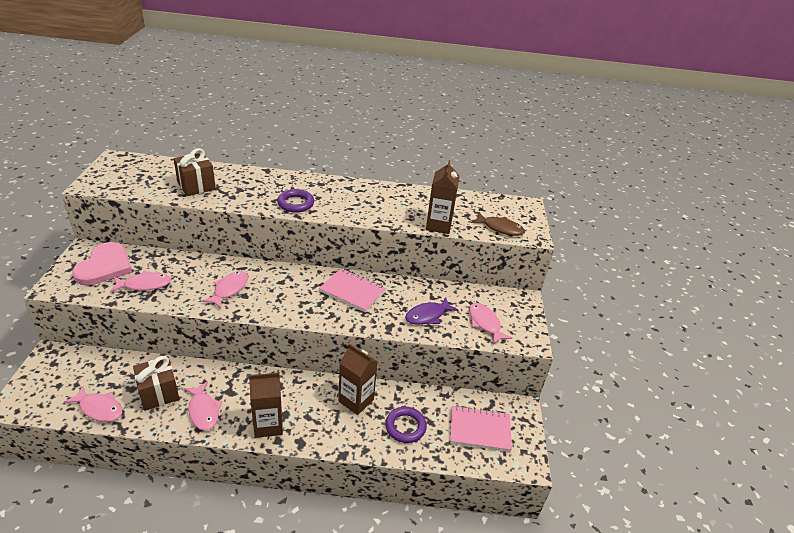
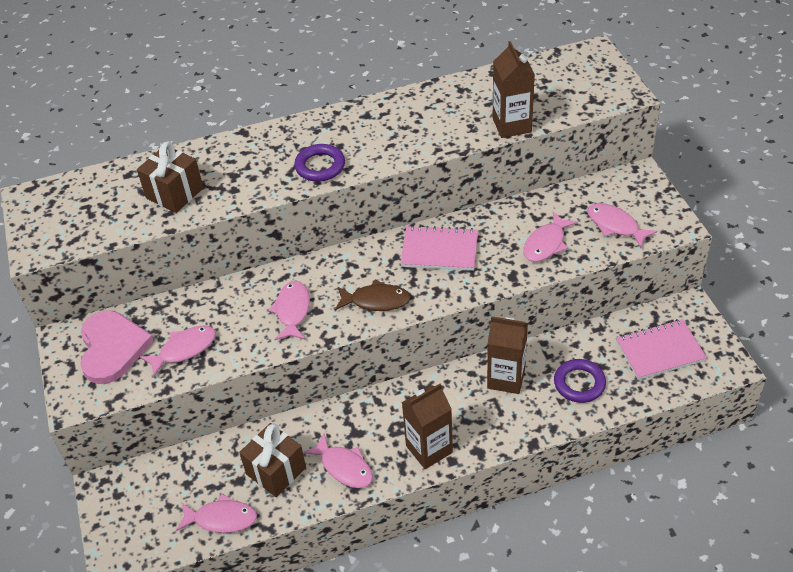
camera: 15 degrees left, 10 degrees up
purple fish [405,297,458,325] -> pink fish [523,211,578,262]
brown fish [471,212,525,236] -> brown fish moved to [335,280,411,311]

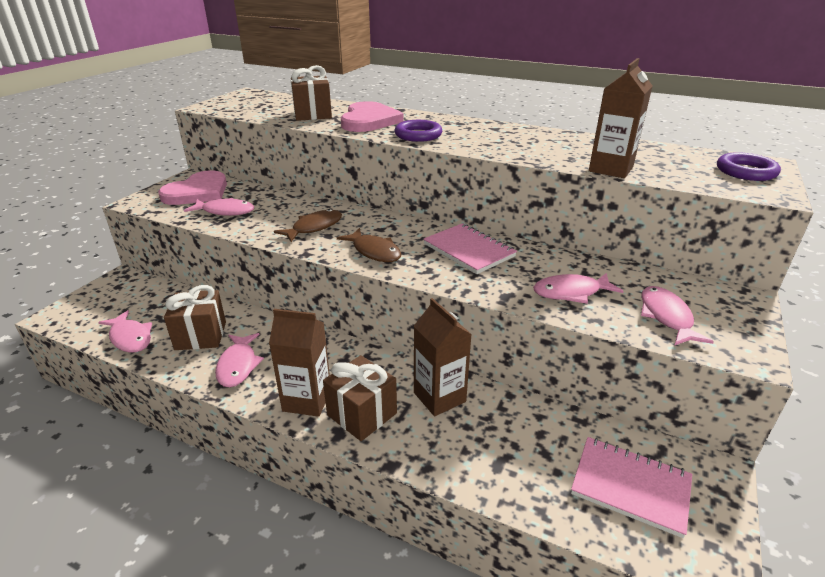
camera: 40 degrees right, 15 degrees down
pink fish [268,281,310,340] -> brown fish [274,209,342,242]
purple ring [554,359,606,403] -> purple ring moved to [717,152,781,181]
none -> brown gift [323,355,397,441]
none -> pink heart [341,101,403,132]

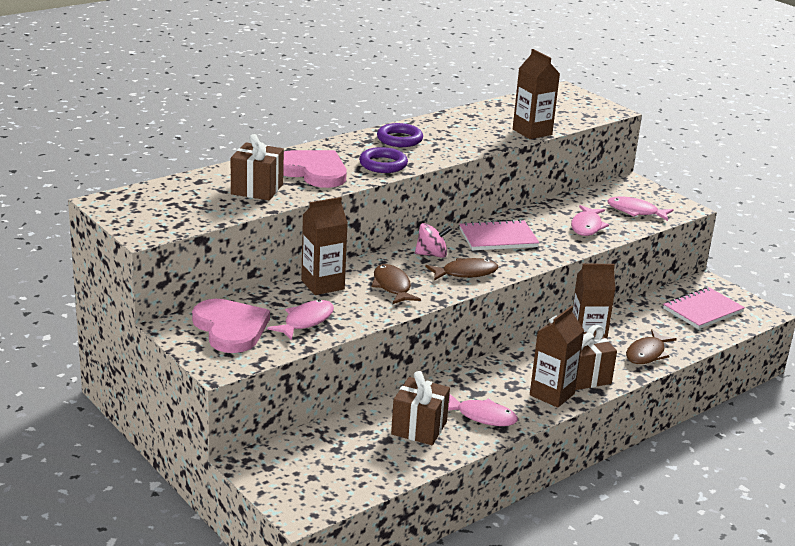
camera: 65 degrees left, 5 degrees down
pink fish [98,310,152,352] -> none
purple ring [717,152,781,181] -> purple ring moved to [377,123,423,147]
none -> brown carton [301,197,348,295]
none -> pink spinning top [415,223,452,258]
none -> brown fish [626,329,677,364]

